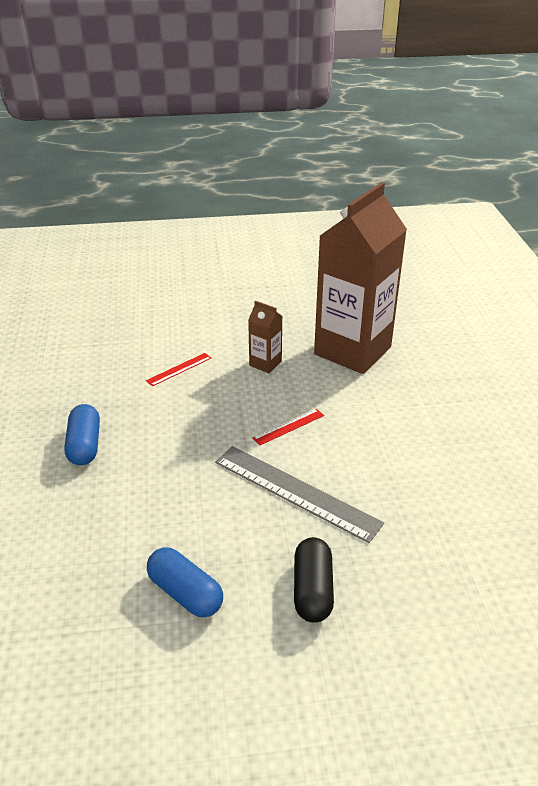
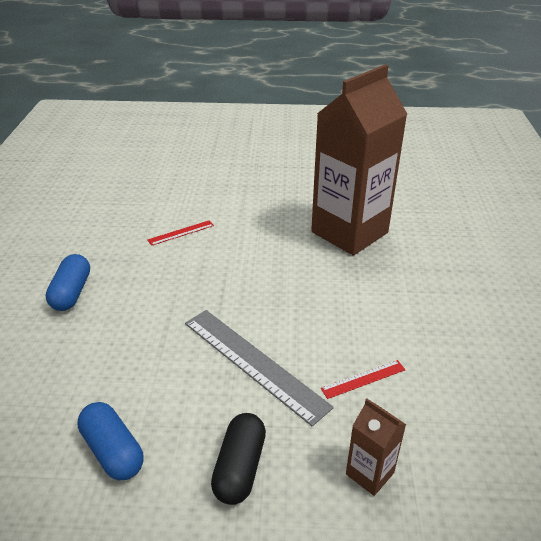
camera: 10 degrees right, 0 degrees up
brown carton [248,301,282,373] -> brown carton moved to [346,399,406,496]
red ruler [253,409,324,446] -> red ruler moved to [321,360,406,399]

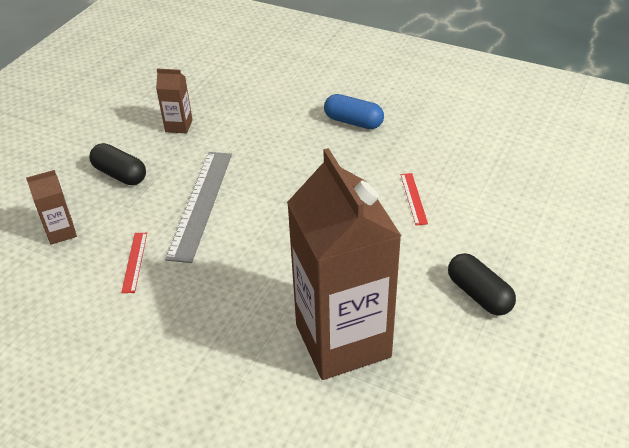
camera: 115 degrees right, 5 degrees up
blue capsule [77,402,144,480] -> brown carton [156,69,193,134]
grey ruler [185,310,334,427] -> grey ruler turned 60 degrees counterclockwise [165,152,232,263]
none -> black capsule [448,253,516,316]

